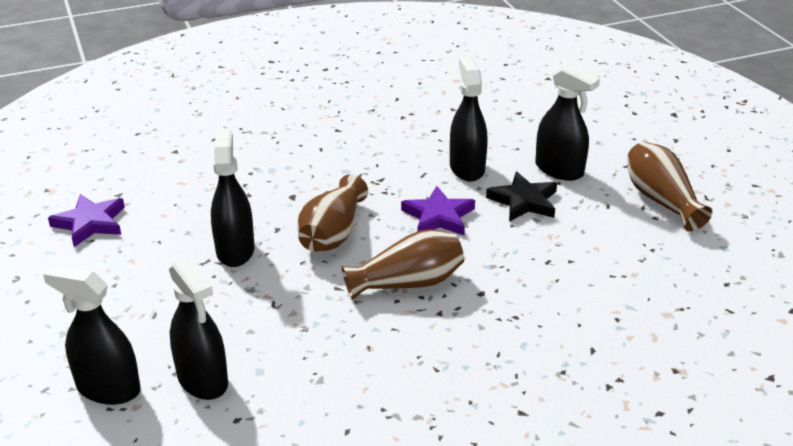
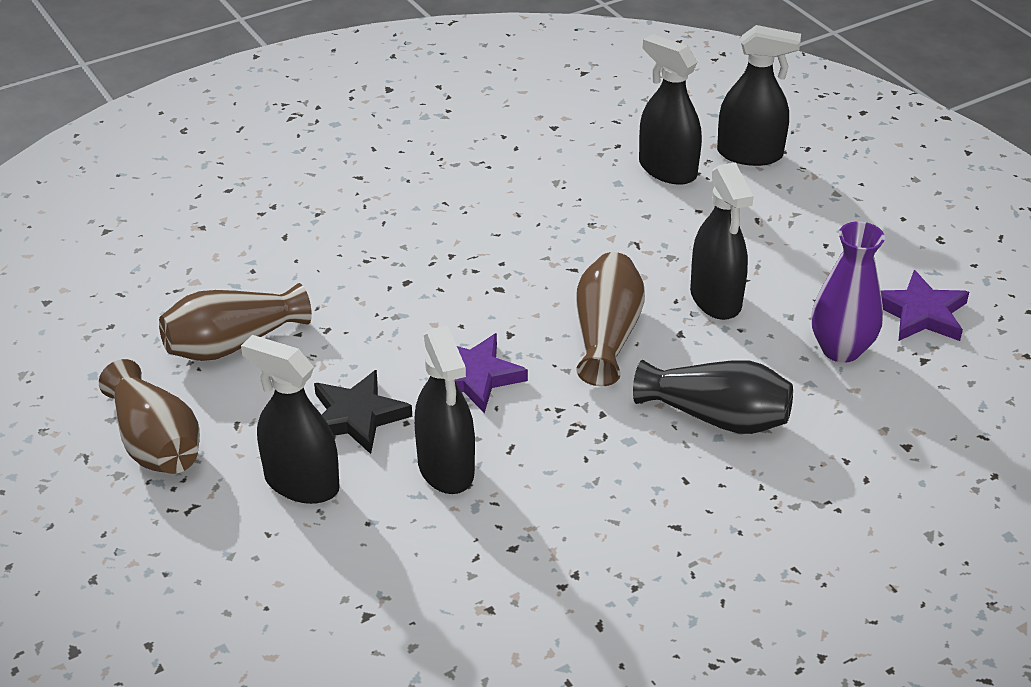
camera: 170 degrees right, 5 degrees up
brown vase [342,229,464,300] -> brown vase moved to [159,283,312,361]
none -> black vase [633,360,793,434]
none -> purple vase [811,221,885,363]

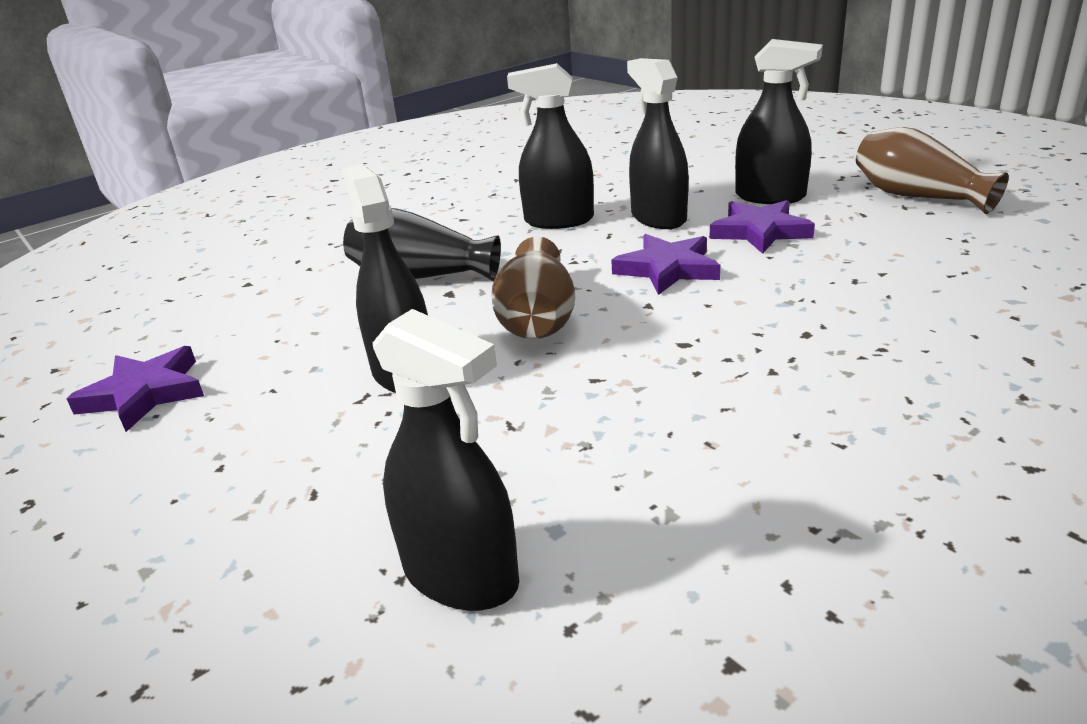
camera: 175 degrees right, 10 degrees down
brown vase [159,283,312,361] -> none
black star [314,370,412,454] -> purple star [709,200,815,254]
black spray bottle [717,25,801,166] -> black spray bottle moved to [507,63,594,229]
purple vase [811,221,885,363] -> none

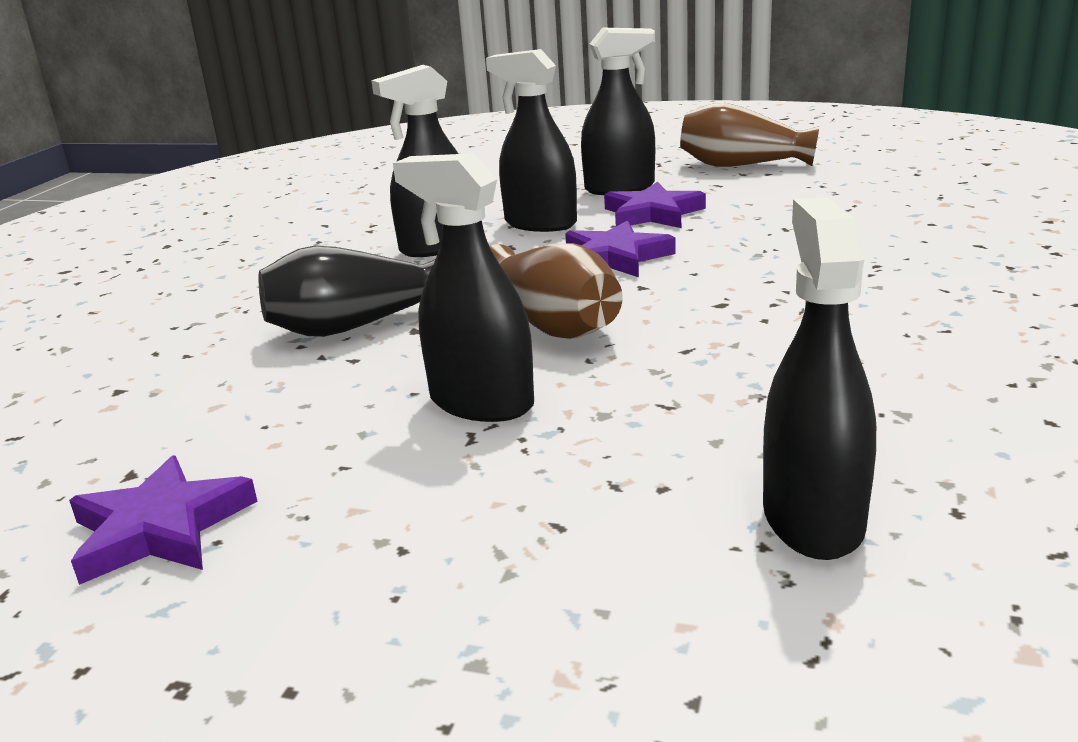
camera: 35 degrees left, 5 degrees down
black spray bottle [373,309,519,611] -> black spray bottle turned 90 degrees counterclockwise [763,197,876,560]

